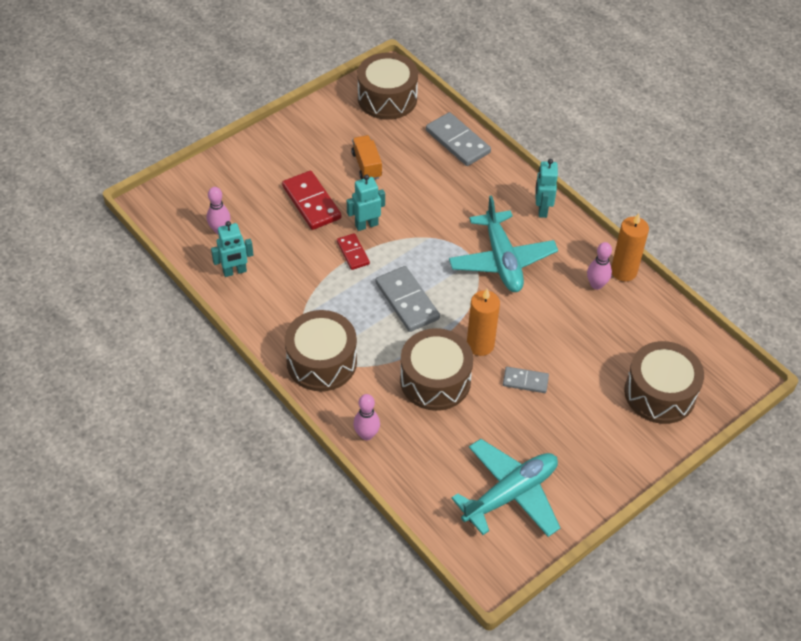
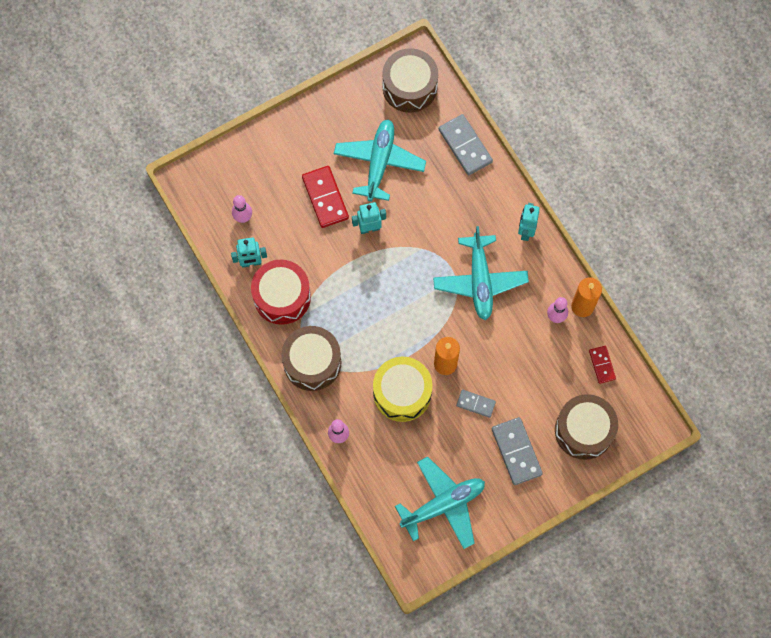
camera: 10 degrees right, 20 degrees up
red domino [337,233,370,270] -> red domino moved to [589,346,616,384]
orange truck [351,135,382,179] -> turquoise plane [334,119,426,202]
grey domino [375,266,440,332] -> grey domino moved to [492,417,543,485]
brown drum [400,328,473,411] -> yellow drum [373,357,433,422]
none -> red drum [251,260,311,325]

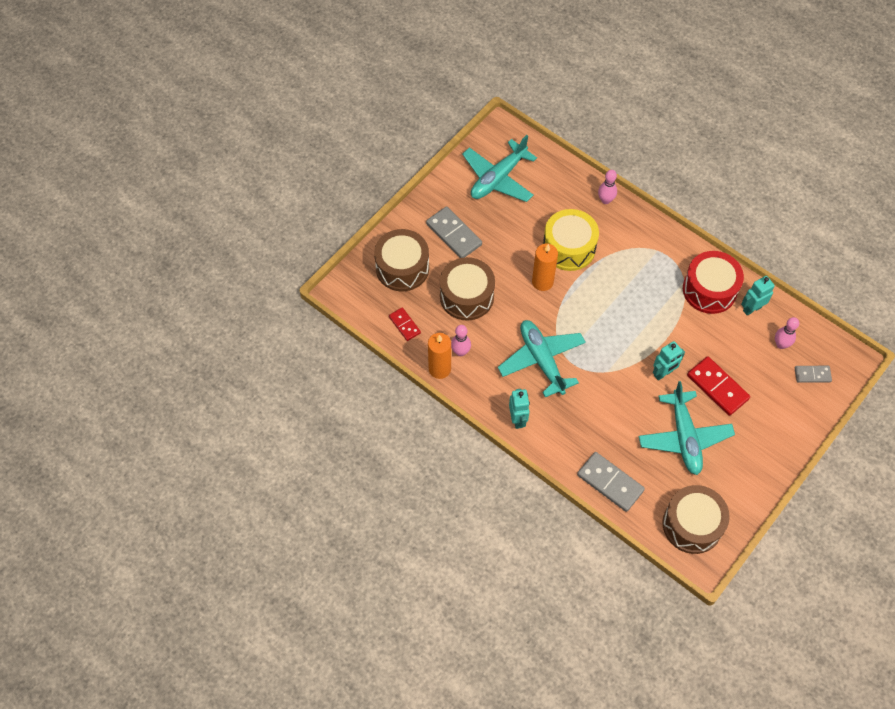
camera: 160 degrees right, 10 degrees down
brown drum [281,326,341,391] -> brown drum moved to [440,257,495,321]
grey domino [456,390,496,418] -> grey domino moved to [795,366,832,383]

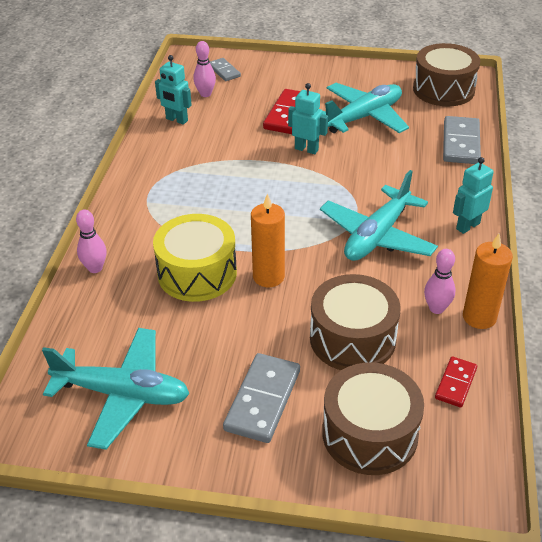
camera: 120 degrees left, 20 degrees down
red drum [683,251,744,314] -> none

